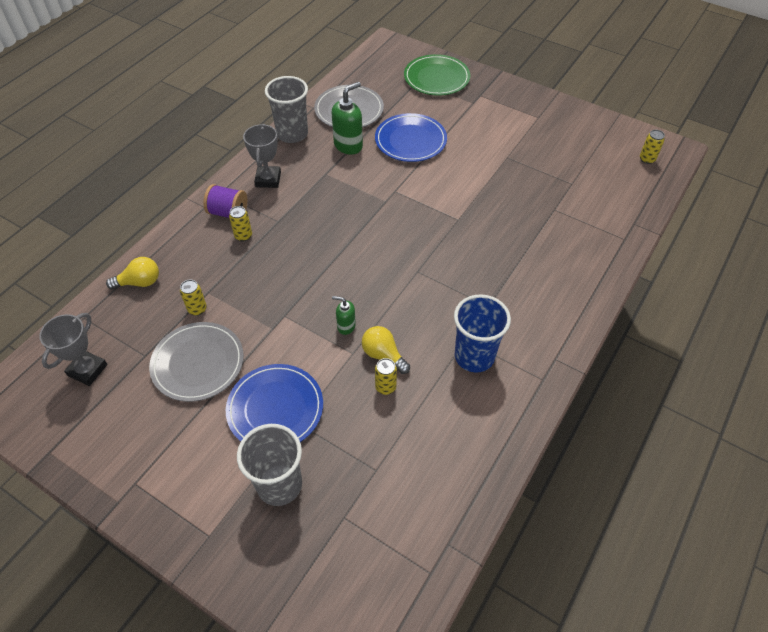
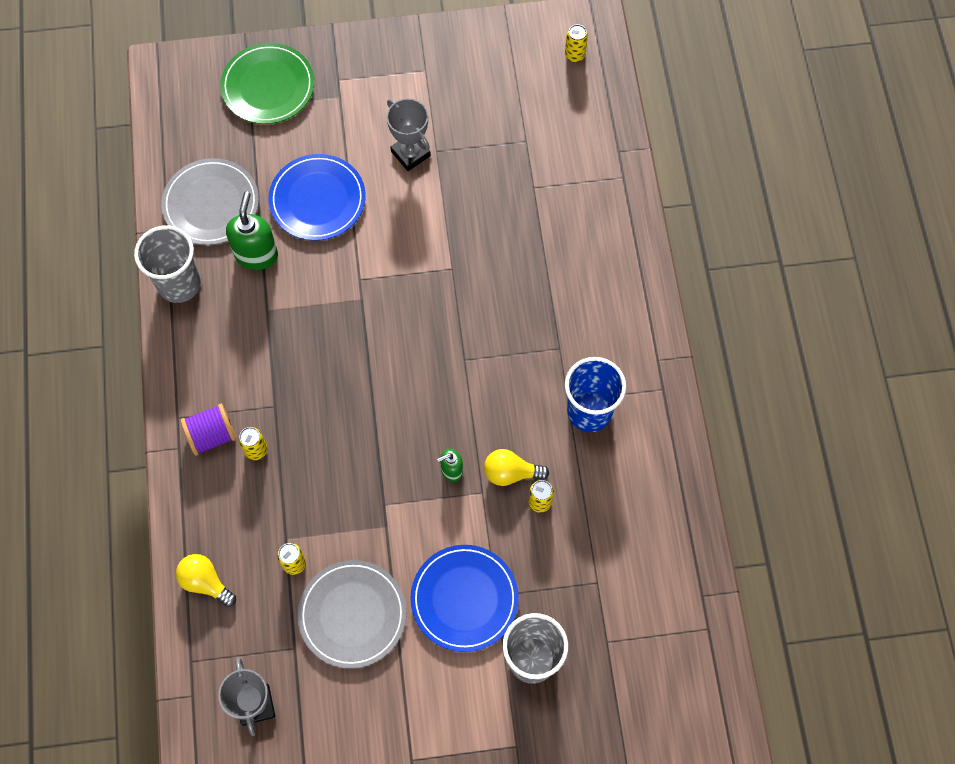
camera: 40 degrees left, 15 degrees up
yellow light bulb [106,257,159,289] -> yellow light bulb turned 90 degrees counterclockwise [176,554,236,607]
grey trophy [243,124,281,188] -> grey trophy moved to [387,98,431,171]

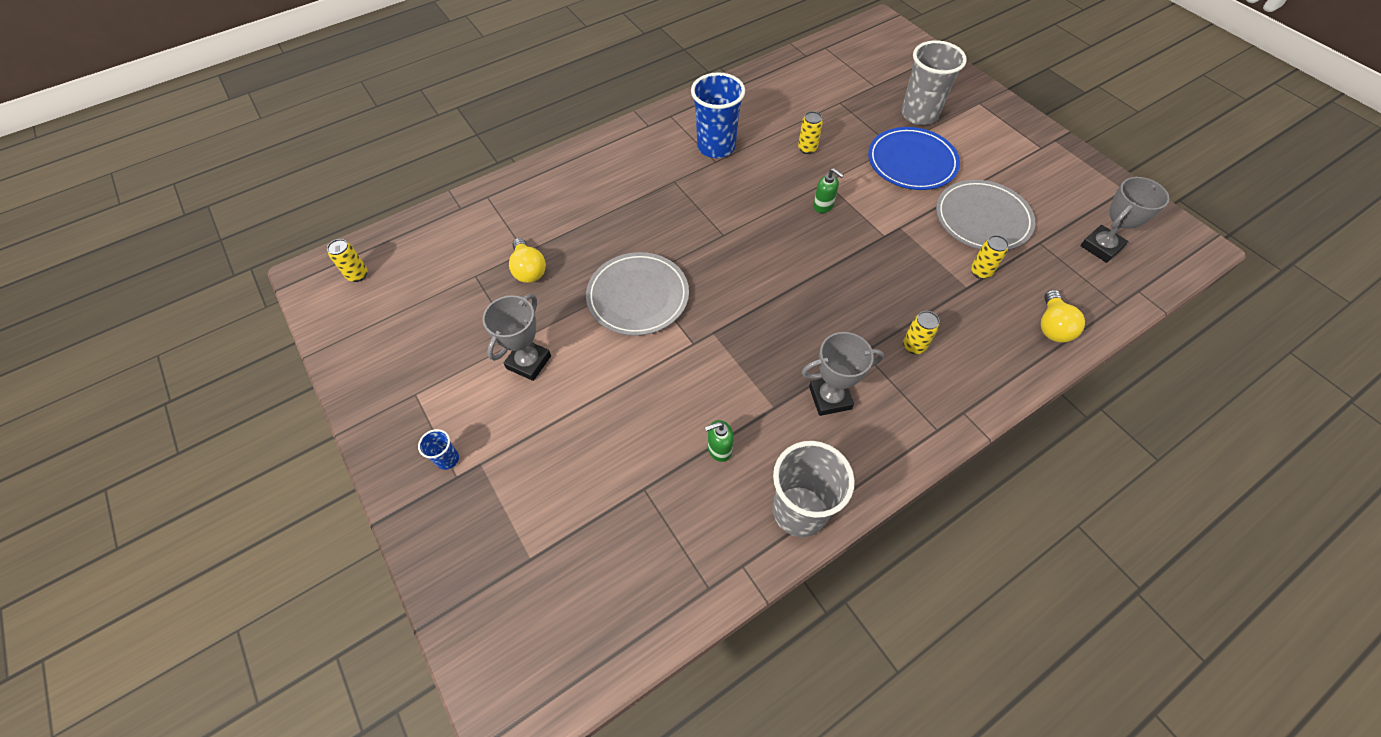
camera: 115 degrees left, 10 degrees down
grey plate [161,158,259,245] -> grey plate moved to [586,252,689,336]
purple spool [181,403,236,456] -> none
green plate [220,43,314,124] -> none
green soap dispenser [226,191,278,270] -> green soap dispenser [705,420,734,462], size x0.56
blue plate [269,154,366,241] -> none
yellow light bulb [484,449,549,486] -> yellow light bulb moved to [509,238,546,283]
none -> blue cup [418,429,459,470]
none -> grey trophy [801,332,884,416]

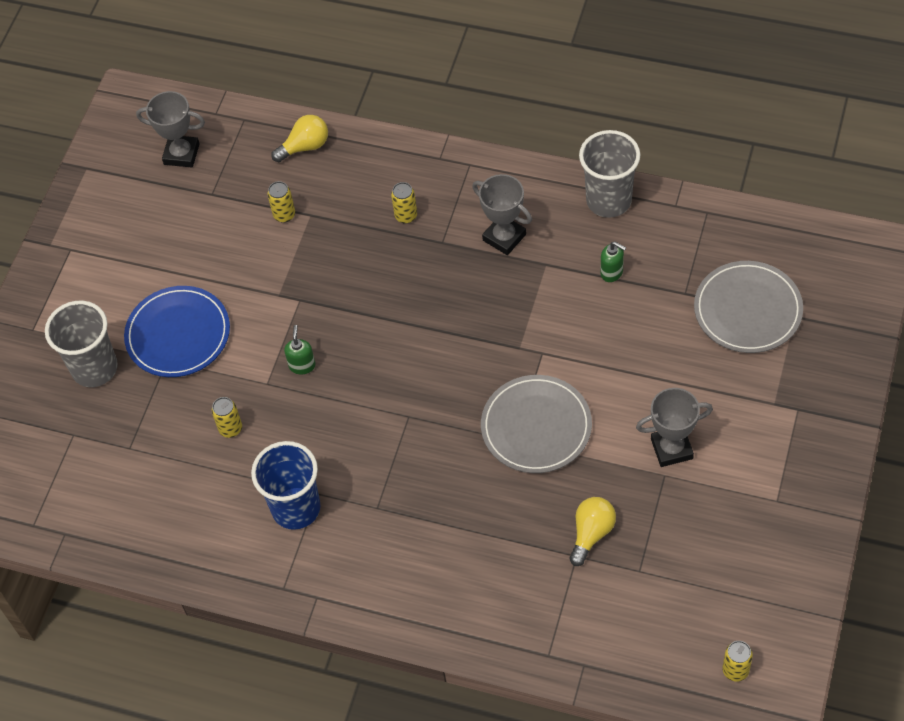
camera: 125 degrees left, 0 degrees up
blue cup [418,429,459,470] -> none
grey plate [936,180,1035,250] -> grey plate moved to [694,261,803,353]

